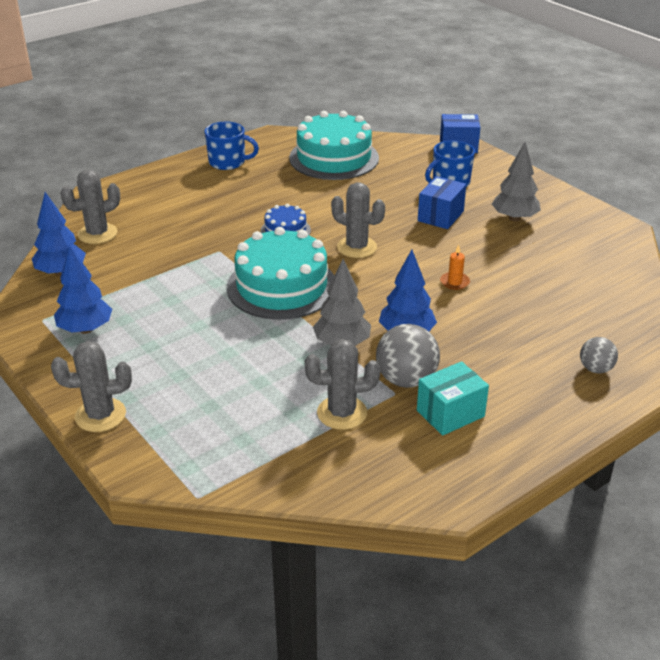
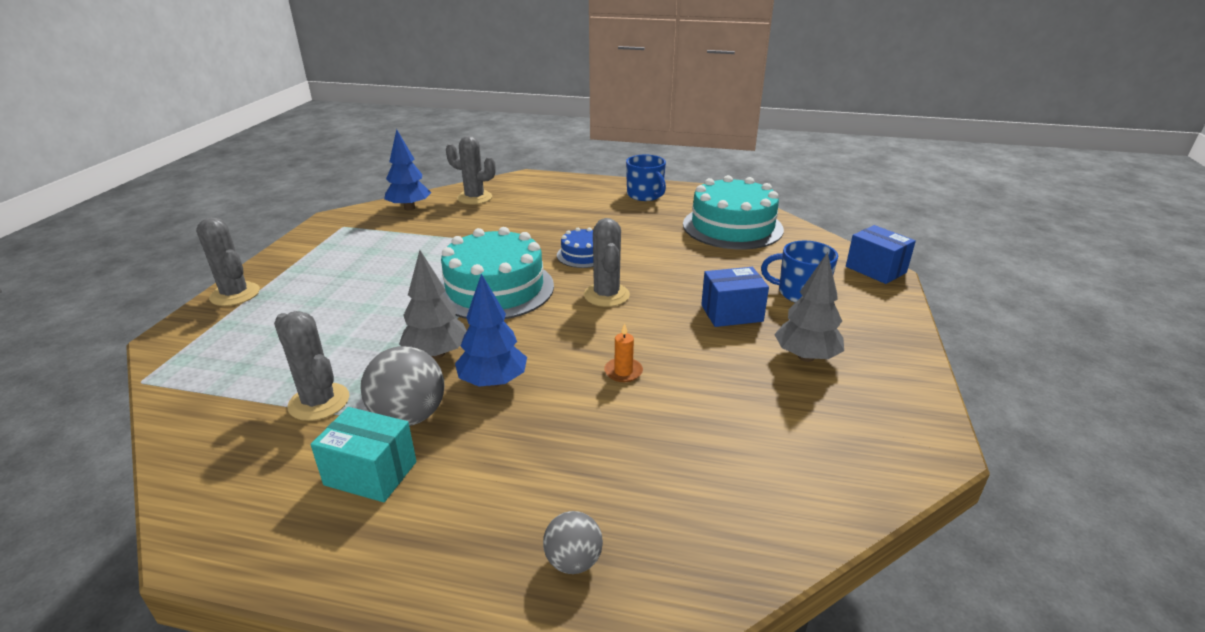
camera: 50 degrees right, 5 degrees down
blue tree [54,245,112,334] -> none

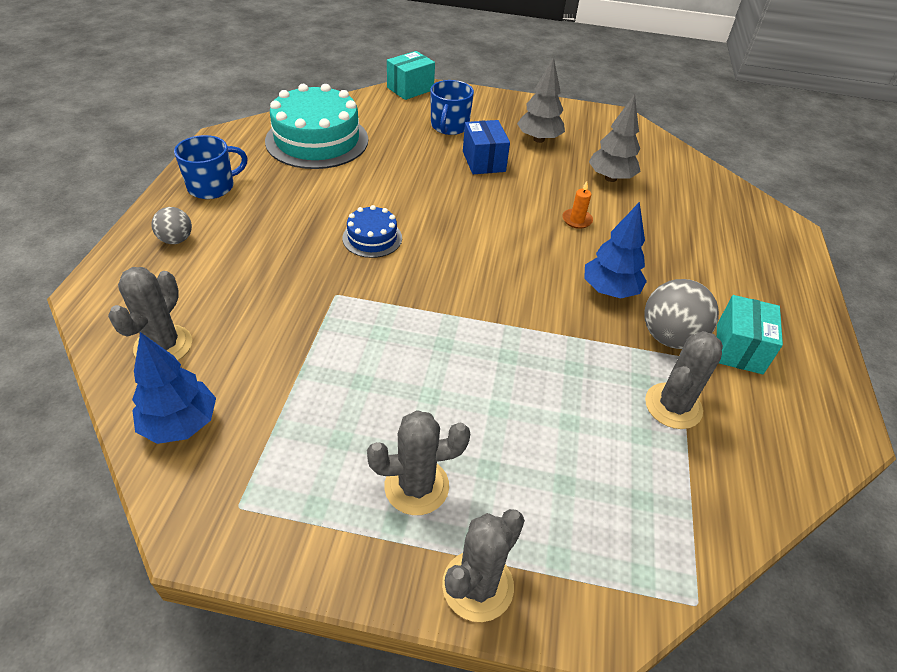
camera: 95 degrees left, 15 degrees up
grey tree [399,250,467,359] -> grey tree moved to [589,94,641,182]
turquoise cake [440,227,554,319] -> none
grey ball [543,511,603,574] -> grey ball moved to [151,207,192,244]
grey cactus [584,218,630,307] -> grey cactus moved to [367,410,470,515]
blue box [846,225,916,284] -> turquoise box [387,51,435,100]

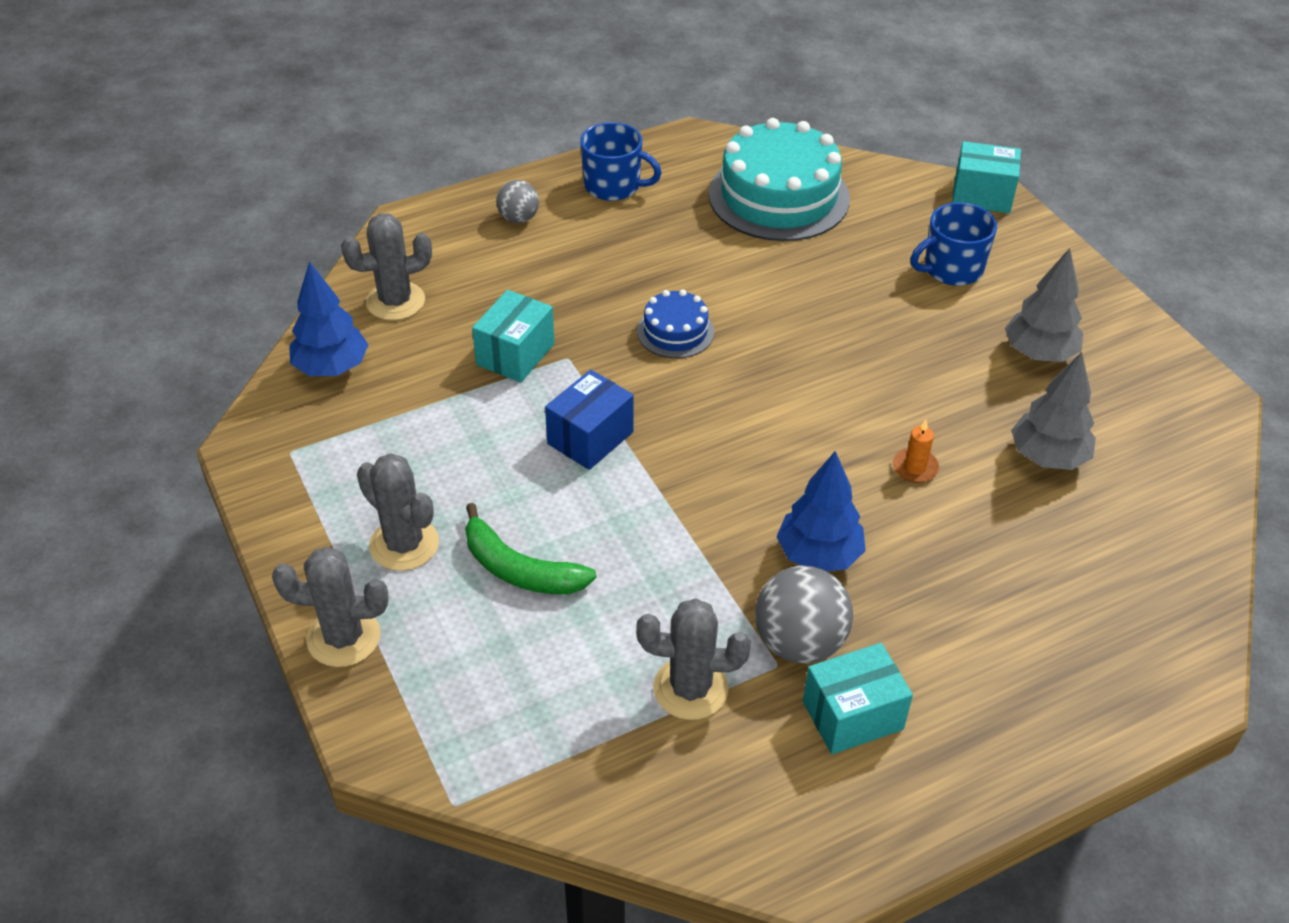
camera: 55 degrees right, 0 degrees up
blue box [463,120,510,174] -> blue box moved to [545,370,634,470]
none -> green banana [465,503,596,594]
none -> turquoise box [472,290,555,382]

